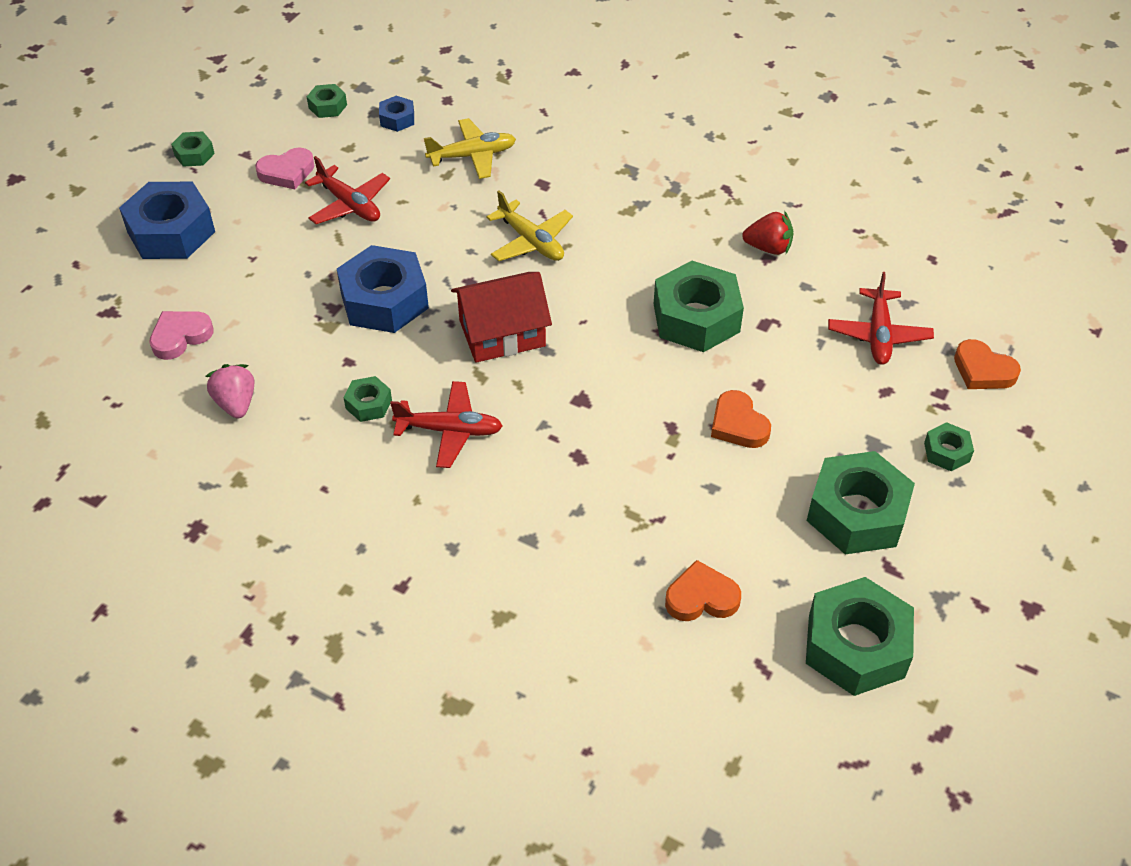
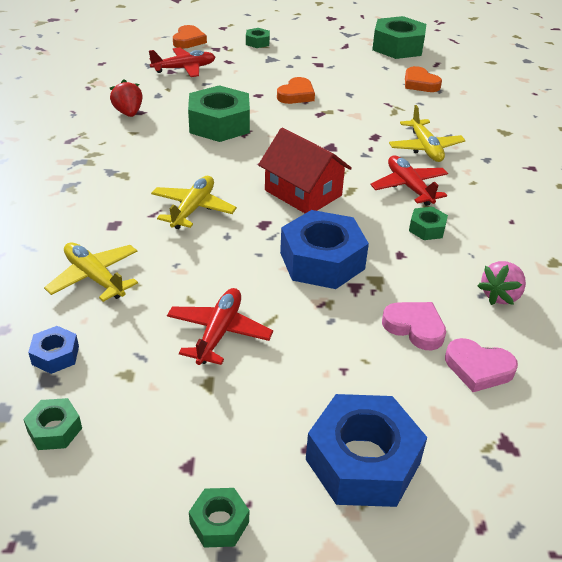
camera: 120 degrees left, 10 degrees down
pink heart [255,148,314,189] -> pink heart moved to [382,302,446,350]
green nut [807,451,915,554] -> none
none -> yellow plane [389,105,466,162]

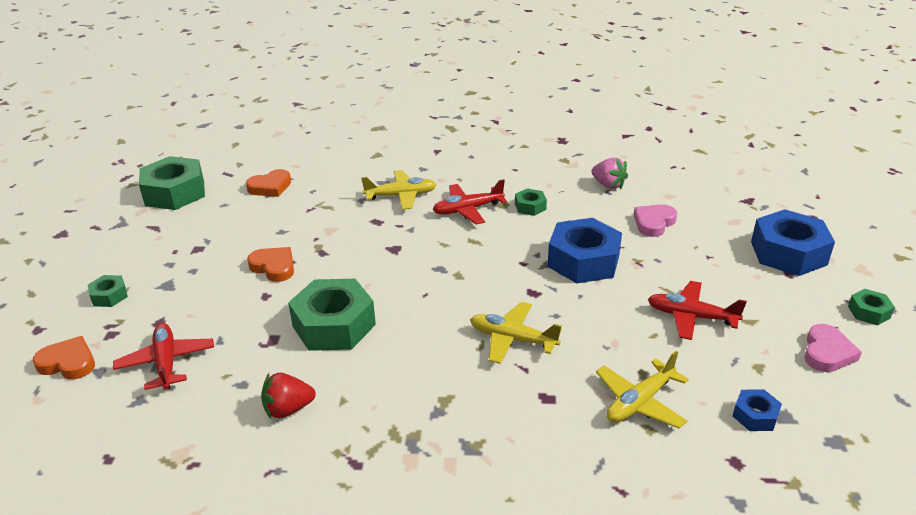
camera: 85 degrees left, 5 degrees down
green nut [23,398,82,450] -> none
red house [258,128,352,213] -> none
pink heart [445,338,518,392] -> pink heart moved to [804,324,862,372]

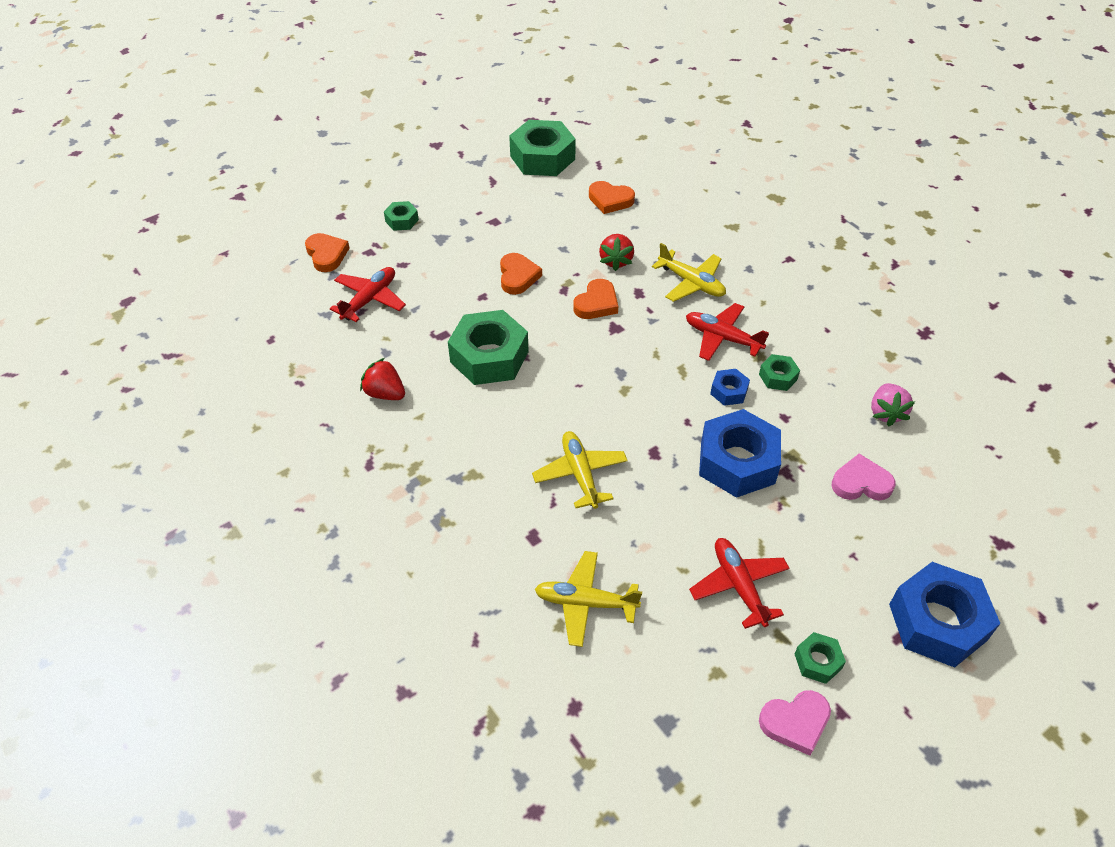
camera: 50 degrees right, 15 degrees up
blue nut [733,389,782,431] -> blue nut moved to [710,369,750,406]
green nut [848,289,895,325] -> green nut moved to [795,632,846,684]
none -> orange heart [573,279,618,319]
none -> red strawberry [599,234,634,271]

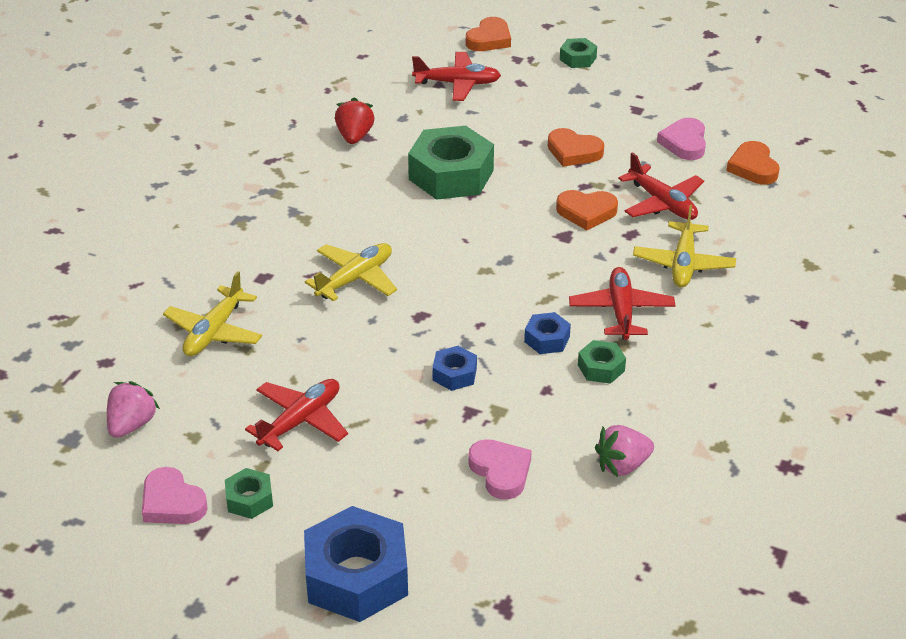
camera: 60 degrees right, 10 degrees down
orange heart [500,253,542,295] -> orange heart turned 60 degrees clockwise [548,128,604,167]
green nut [509,120,576,176] -> none
yellow plane [535,551,642,647] -> yellow plane turned 135 degrees counterclockwise [163,271,262,356]
red strawberry [599,234,634,271] -> red plane [618,152,704,220]
blue nut [699,409,781,498] -> blue nut [432,346,477,391], size x0.48
none -> pink strawberry [107,381,160,438]
none -> pink heart [657,118,706,160]

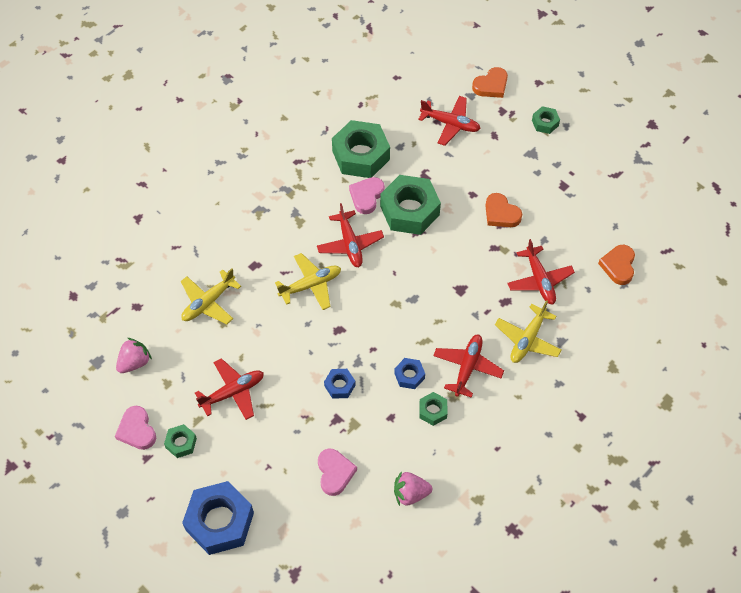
camera: 20 degrees right, 20 degrees up
red strawberry [335,98,375,144] -> green nut [332,120,390,178]
orange heart [556,190,618,230] -> none
pink heart [657,118,706,160] -> pink heart moved to [349,177,385,214]
none -> red plane [317,203,384,267]

